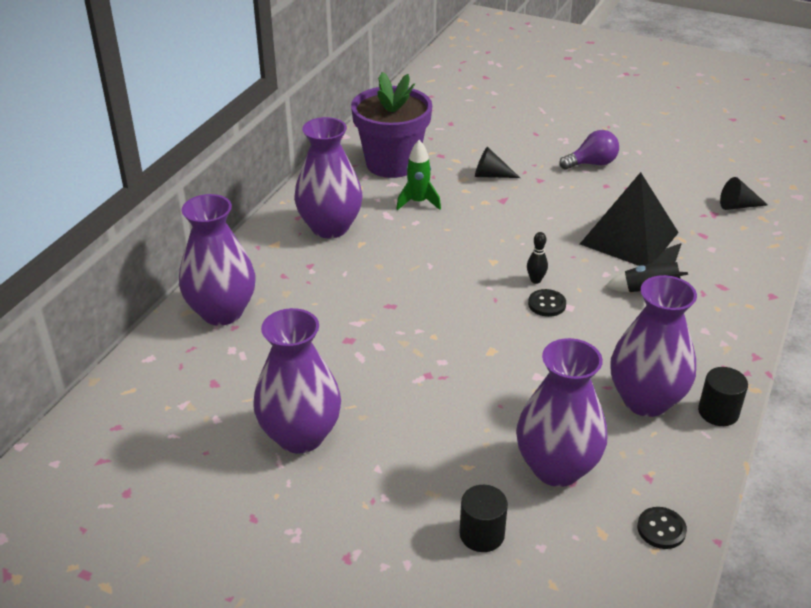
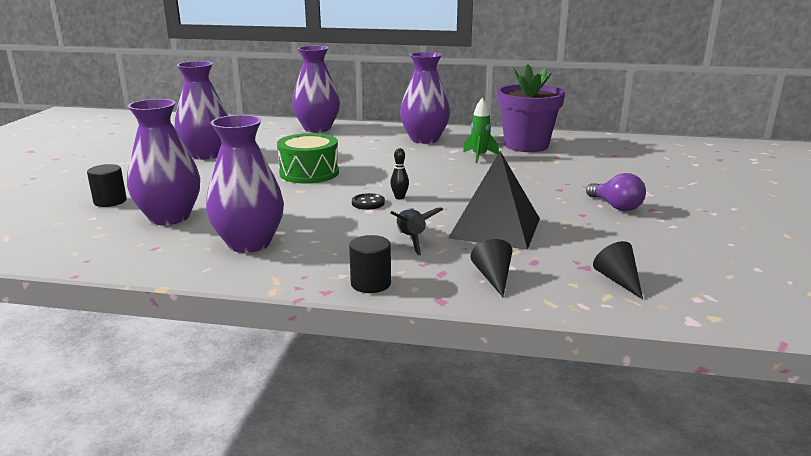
camera: 75 degrees right, 15 degrees down
black cone [475,147,520,178] -> black cone moved to [470,239,512,297]
black button [637,507,687,549] -> none
black cylinder [698,367,748,426] -> black cylinder moved to [349,235,391,293]
none -> green drum [277,133,339,183]

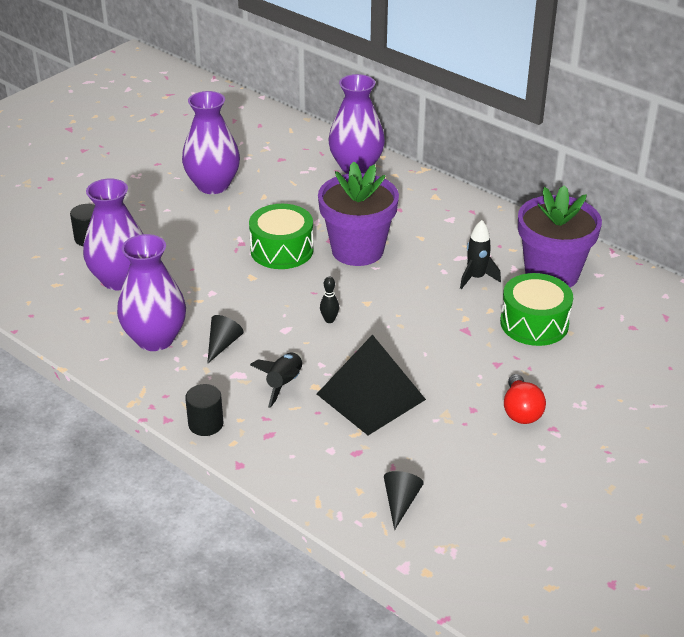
camera: 30 degrees right, 15 degrees up
black button [352,193,385,210] -> none
purple vase [400,52,450,144] -> none
green rocket [463,97,499,163] -> black rocket [460,220,501,289]
black cone [470,239,512,297] -> black cone moved to [207,315,244,364]
purple light bulb [586,173,646,211] -> red light bulb [504,374,546,424]
none -> purple flower pot [318,161,399,266]
none -> green drum [500,273,573,346]

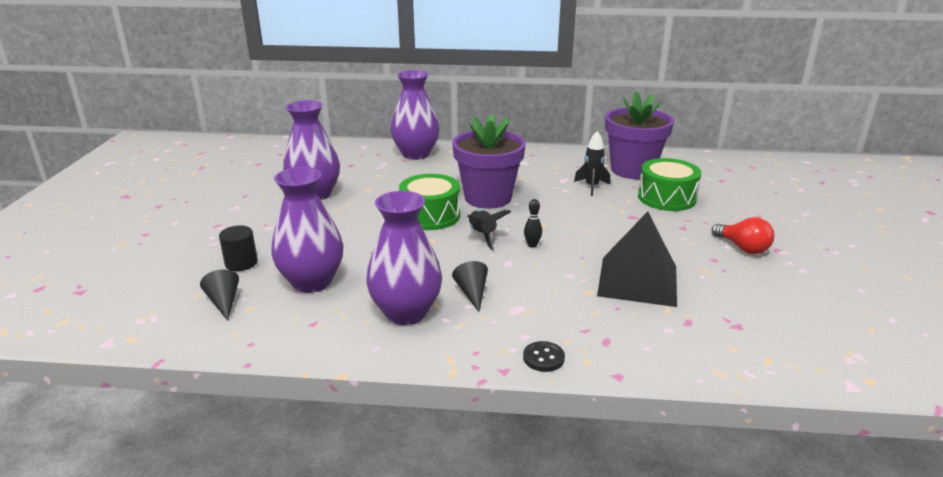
camera: 35 degrees left, 10 degrees down
black cylinder [185,384,223,436] -> black button [523,341,565,372]
black rocket [250,352,303,408] -> black rocket moved to [467,209,511,250]
black cone [384,471,424,530] -> black cone moved to [200,269,239,321]

